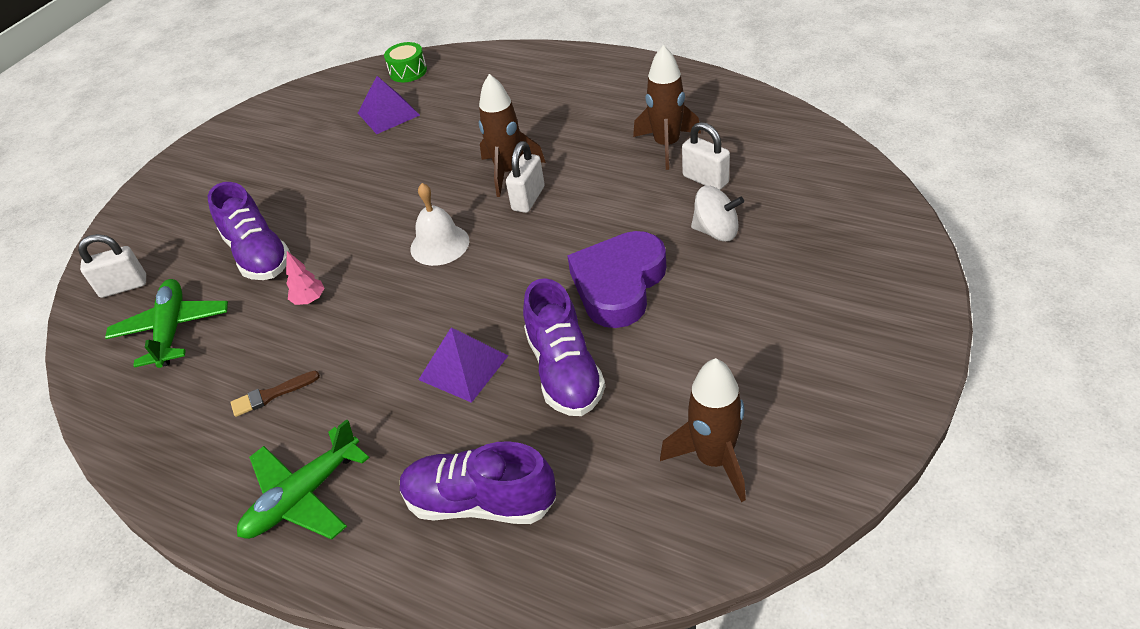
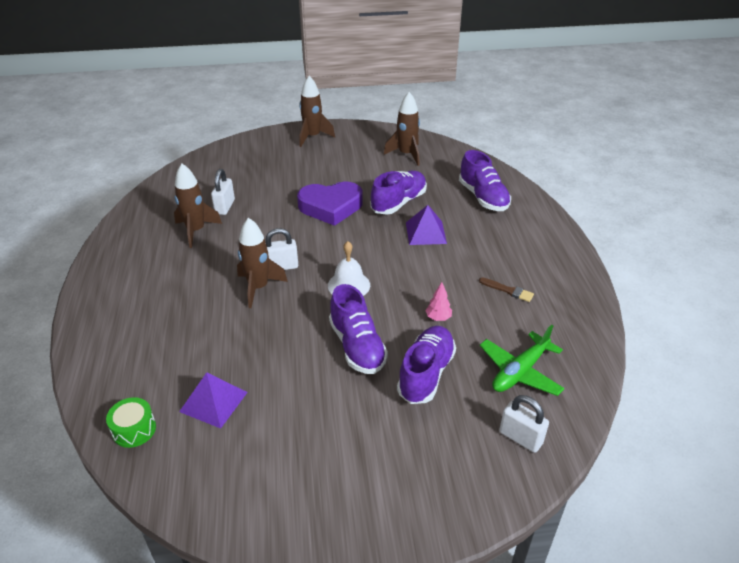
camera: 130 degrees left, 5 degrees down
green plane [237,419,369,540] -> none
white spinning top [691,186,744,242] -> none
none -> brown rocket [299,76,335,147]
none -> purple shoe [329,284,388,374]

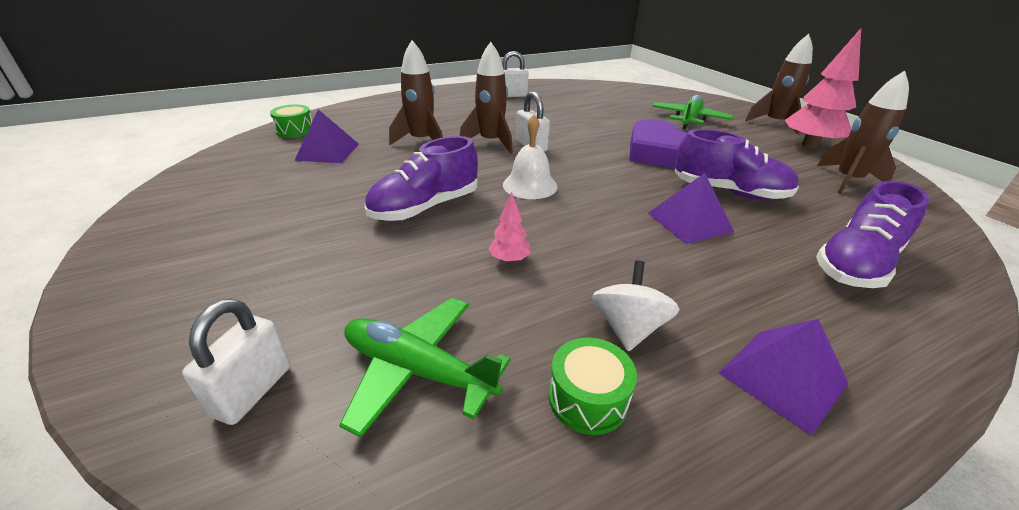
camera: 70 degrees right, 5 degrees down
brown rocket [174,164,222,248] -> brown rocket moved to [389,40,443,145]
white padlock [211,169,235,215] -> white padlock moved to [502,51,529,97]
purple shoe [397,326,456,404] -> none
brown brush [479,277,534,302] -> white spinning top [592,260,680,351]
none -> green drum [549,338,637,435]
none -> green plane [652,95,734,129]
none -> purple pyramid [718,319,849,436]
none -> pink tree [785,28,861,149]

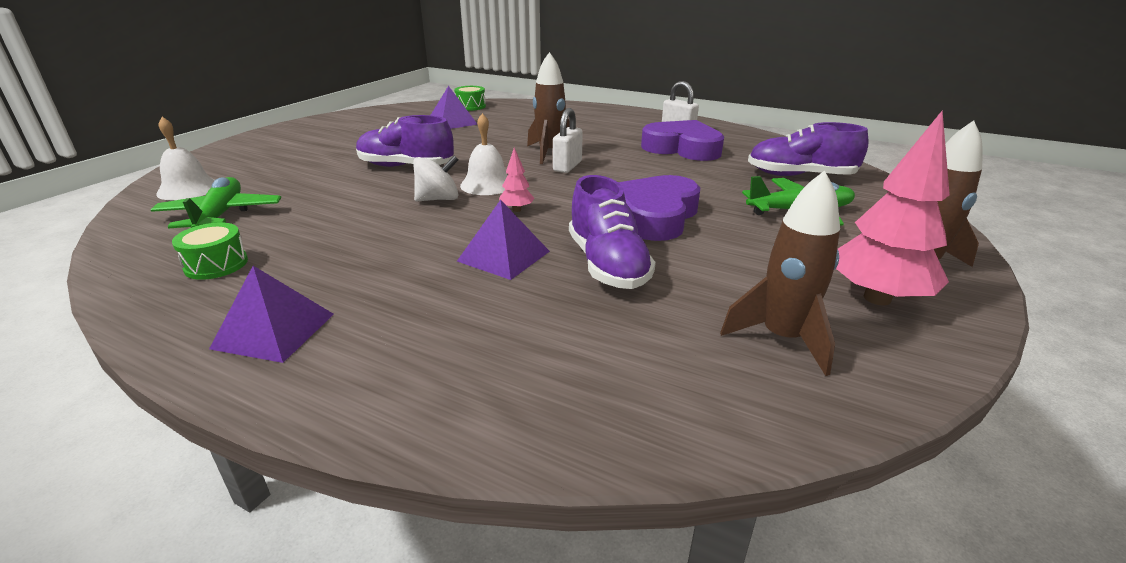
camera: 55 degrees right, 5 degrees down
white padlock [182,298,290,425] -> white bell [156,117,215,200]
brown rocket [389,40,443,145] -> none
pink tree [488,192,531,263] -> pink tree moved to [499,148,534,212]
white spinning top [592,260,680,351] -> white spinning top moved to [413,156,459,201]
purple shoe [816,181,929,288] -> purple shoe moved to [748,122,869,176]
none -> purple heart [641,120,724,161]

